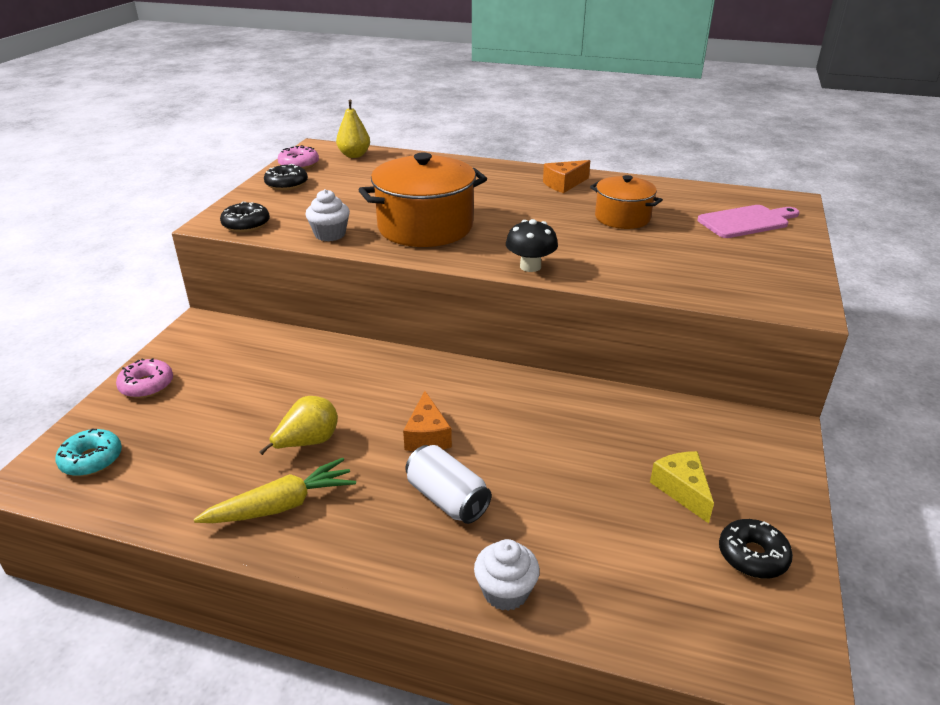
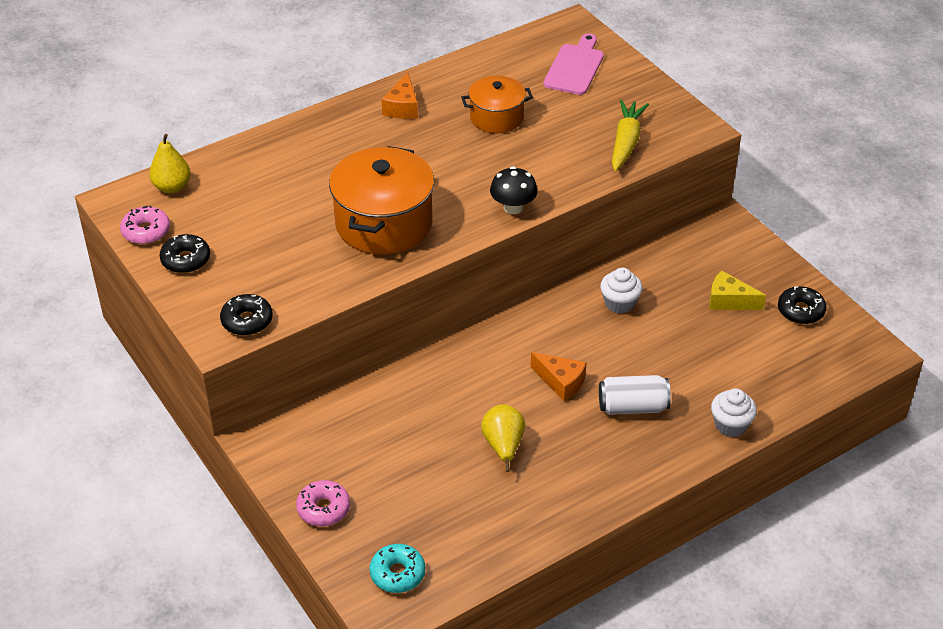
camera: 50 degrees left, 10 degrees up
yellow carrot [194,458,356,523] -> yellow carrot moved to [612,99,649,171]
white cupcake [306,189,350,242] -> white cupcake moved to [600,268,643,314]

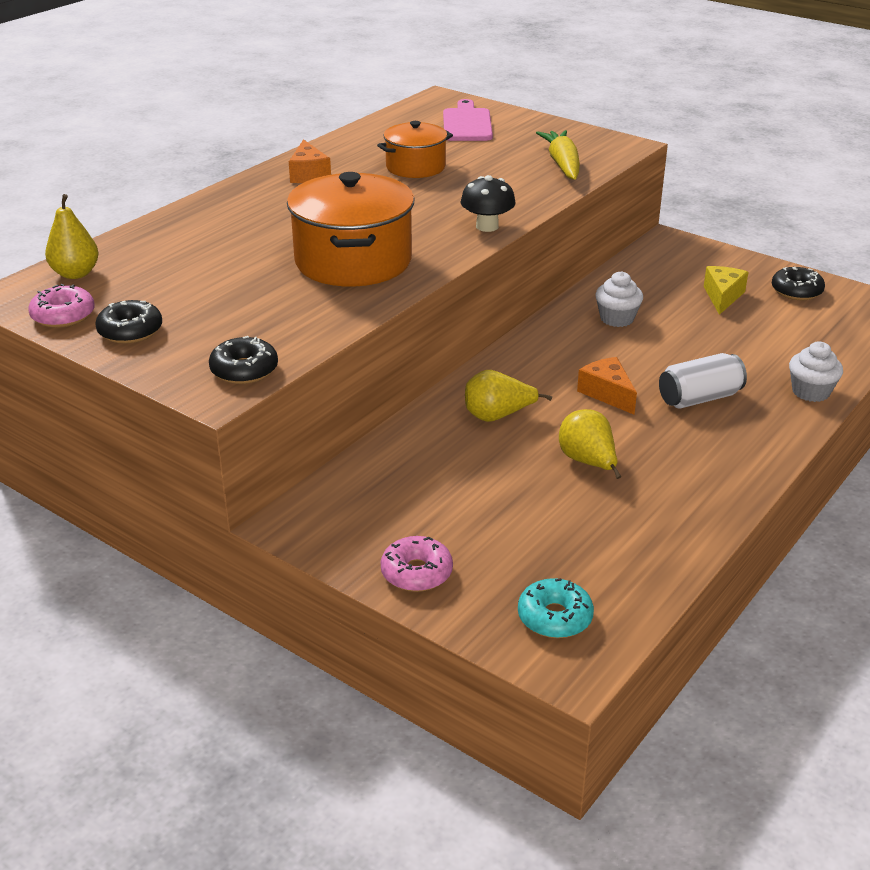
camera: 20 degrees left, 10 degrees down
orange cheese [531,352,587,401] -> orange cheese turned 135 degrees counterclockwise [577,357,637,414]
yellow cheese [709,270,766,310] -> yellow cheese turned 105 degrees clockwise [704,266,748,315]
none -> yellow pear [465,370,552,422]

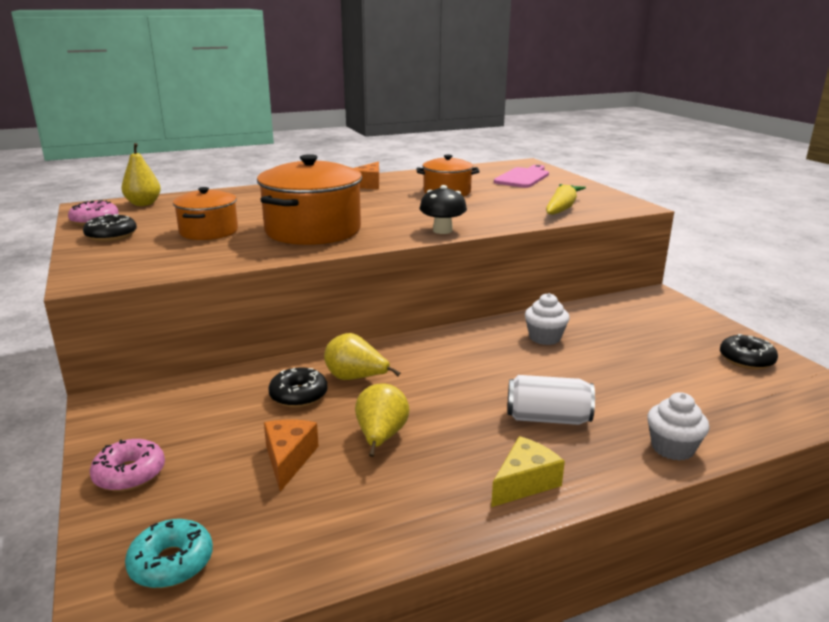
camera: 30 degrees right, 10 degrees down
black donut [209,336,278,384] -> black donut moved to [269,367,328,408]
orange cheese [577,357,637,414] -> orange cheese moved to [264,420,319,492]
yellow cheese [704,266,748,315] -> yellow cheese moved to [491,436,565,507]
none -> orange pot [173,187,238,240]

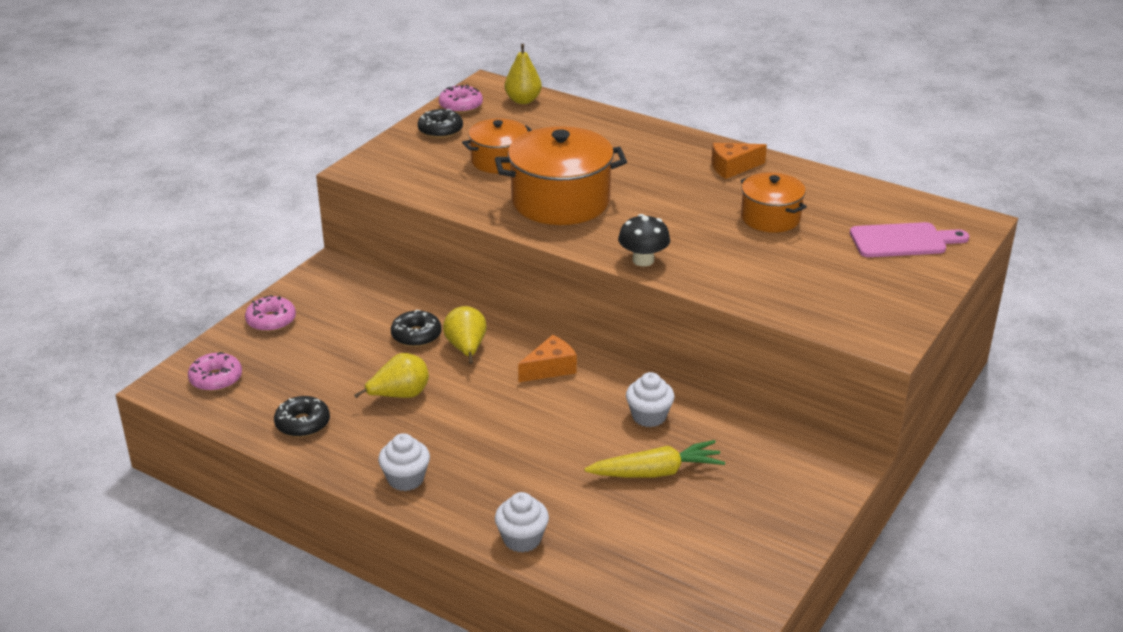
camera: 55 degrees right, 10 degrees up
turquoise donut [125,519,213,588] -> pink donut [188,352,242,392]
orange cheese [264,420,319,492] -> orange cheese moved to [518,335,577,382]
yellow cheese [491,436,565,507] -> white cupcake [378,433,430,491]
white can [507,375,595,425] -> none
yellow carrot [546,184,586,215] -> yellow carrot moved to [584,440,725,478]
black donut [720,334,778,370] -> black donut moved to [274,396,330,437]

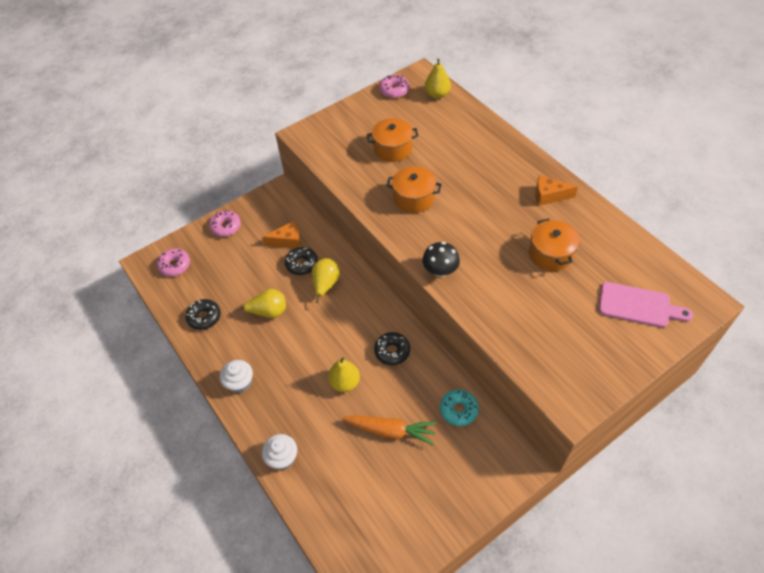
camera: 25 degrees right, 20 degrees up
black donut [418,109,463,138] -> black donut moved to [374,332,410,365]
orange pot [495,126,627,225] -> orange pot [386,166,442,213], size x0.59
orange cheese [518,335,577,382] -> orange cheese moved to [262,221,301,248]
yellow carrot [584,440,725,478] -> orange carrot [342,415,437,445]
white cupcake [626,372,674,427] -> none
none -> yellow pear [328,357,360,392]
none -> turquoise donut [440,389,479,426]

